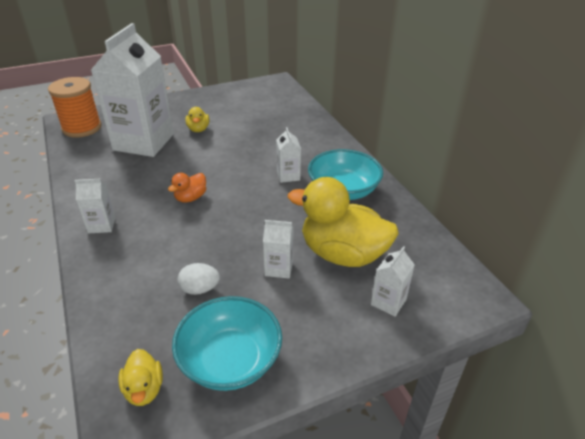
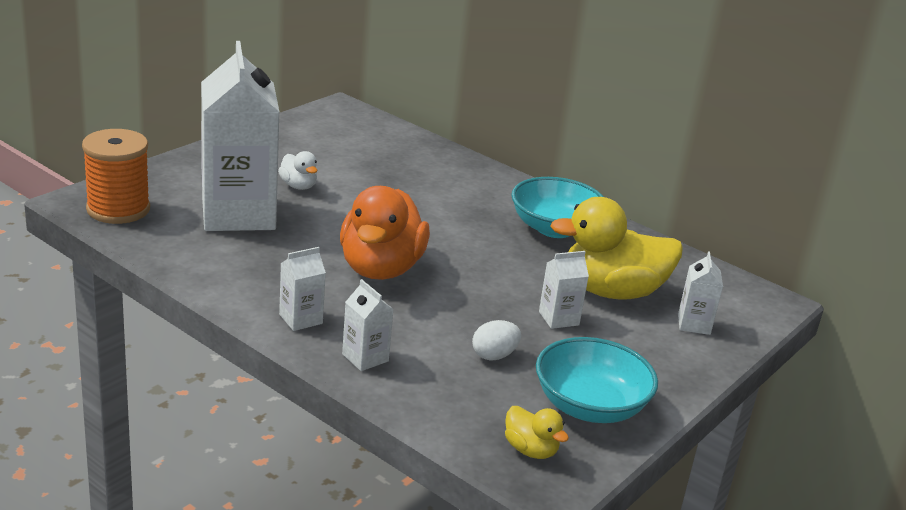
camera: 30 degrees left, 10 degrees down
orange duck [168,173,206,203] -> orange duck [340,186,430,280], size x2.18
yellow duck [185,107,209,132] -> white duck [278,151,317,190]
white carton [276,127,301,183] -> white carton moved to [342,279,394,371]

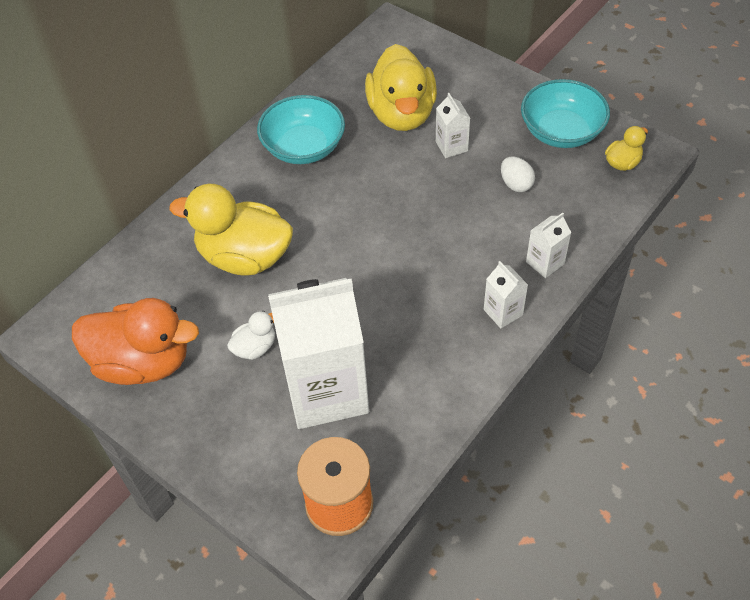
camera: 85 degrees left, 25 degrees up
orange duck [340,186,430,280] -> orange duck moved to [72,298,199,385]
white carton [678,252,723,335] -> none
none -> yellow duck [170,184,293,276]

